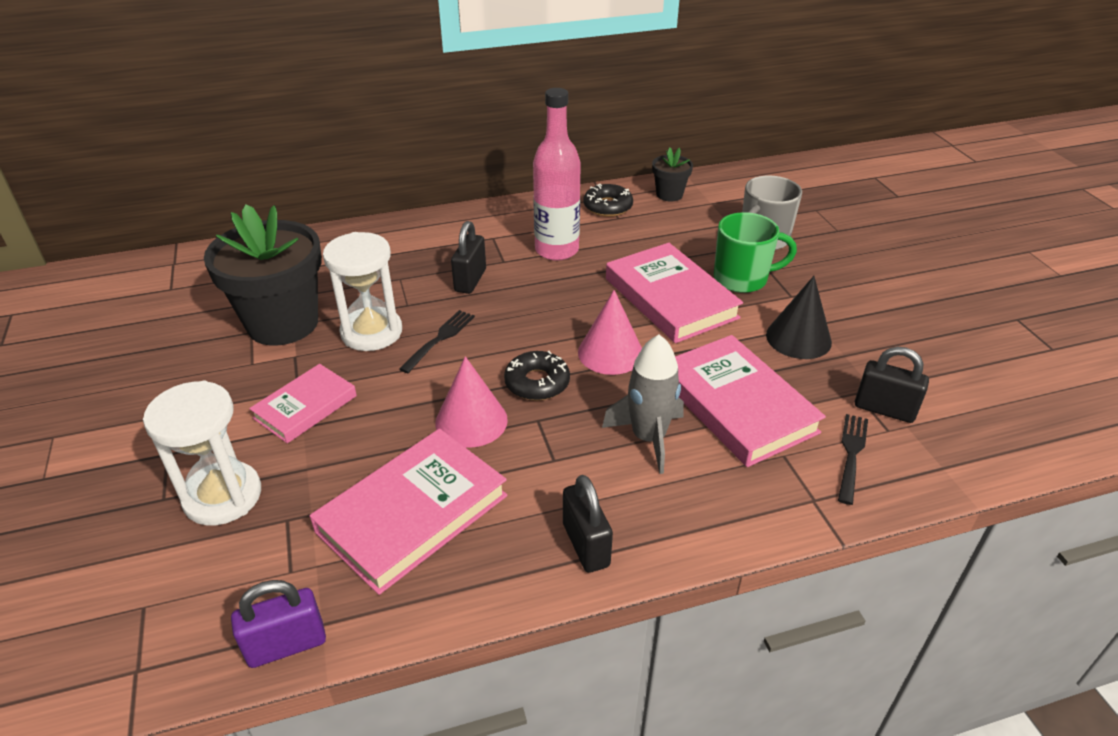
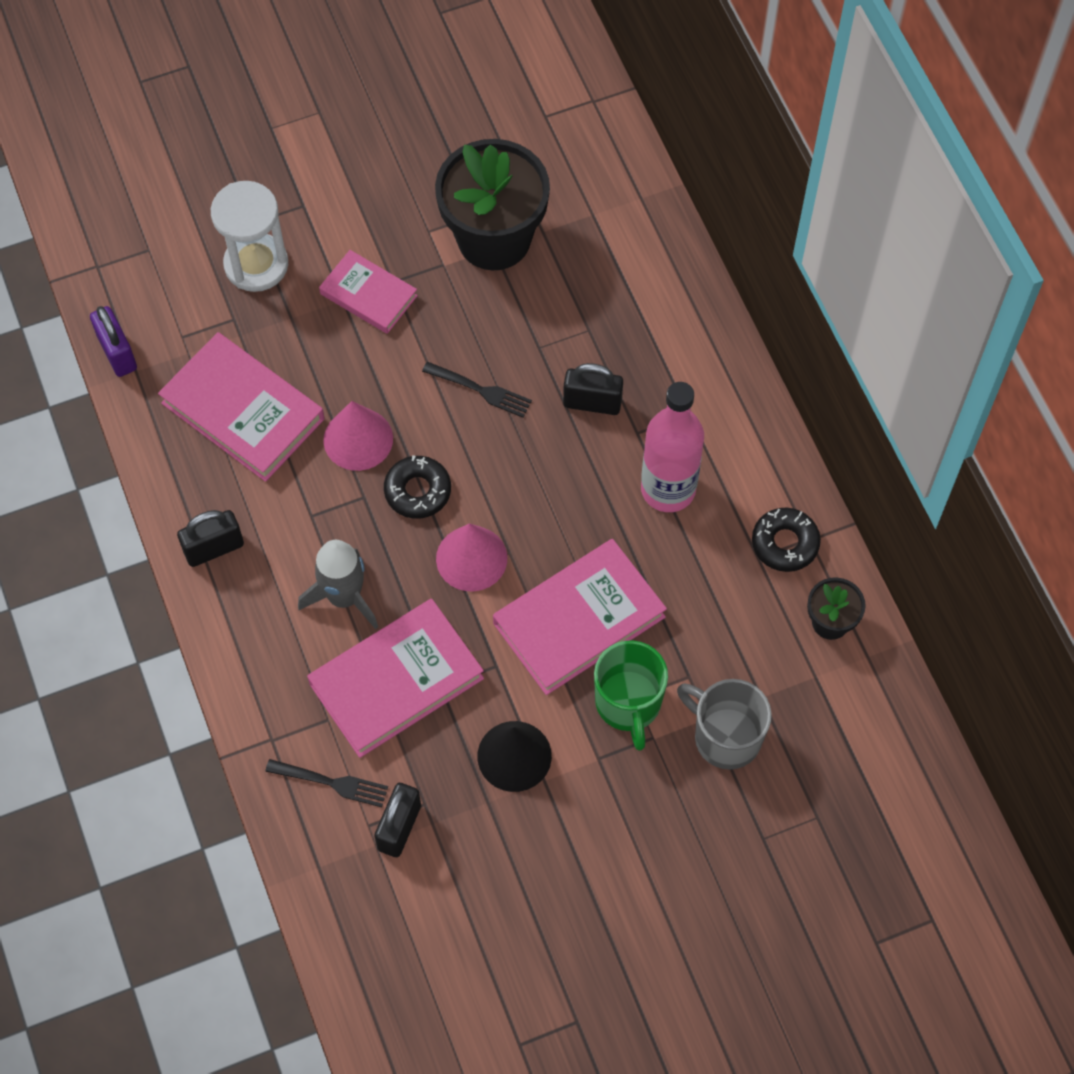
camera: 85 degrees right, 25 degrees up
white hourglass [323,232,402,351] -> none

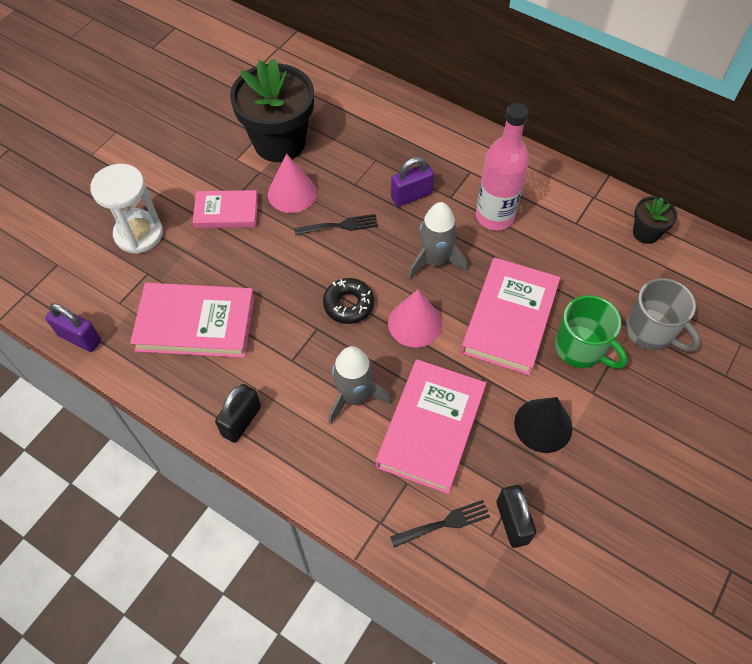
camera: 35 degrees left, 5 degrees down
pink cone [323,401,393,471] -> pink cone moved to [268,154,317,213]
black padlock [563,363,623,415] -> purple padlock [391,157,434,207]
grey mug [677,679,772,770] -> grey mug turned 135 degrees counterclockwise [626,278,701,352]
black donut [752,508,821,572] -> none
none -> grey rocket [408,202,468,280]

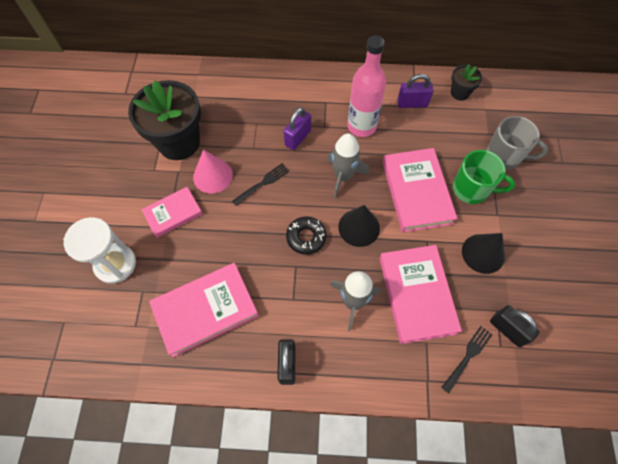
camera: 30 degrees left, 5 degrees up
purple padlock [45,303,101,352] -> purple padlock moved to [397,74,433,108]
pink cone [388,290,442,347] -> black cone [338,205,380,247]

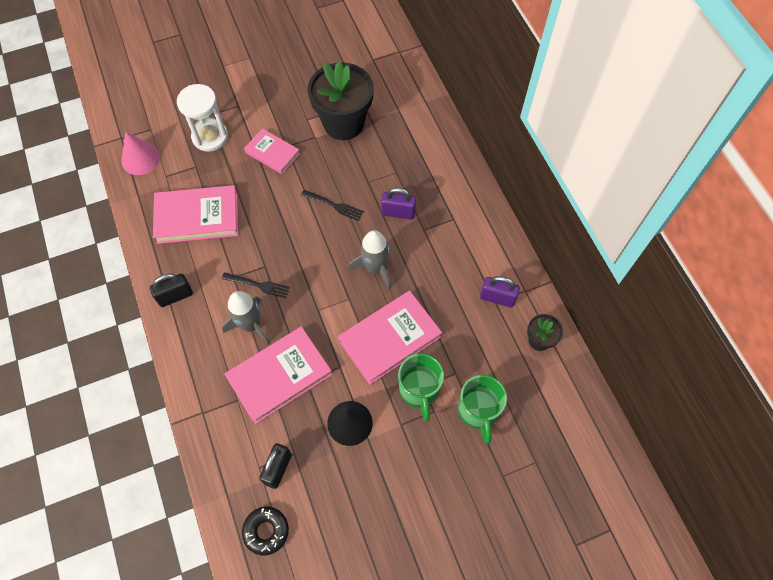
camera: 65 degrees right, 0 degrees up
pink book [149,263,259,357] -> pink book turned 45 degrees counterclockwise [153,185,239,244]
pink cone [193,149,233,193] -> pink cone moved to [122,131,160,175]
black donut [286,216,327,255] -> black donut moved to [242,506,289,555]
black cone [338,205,380,247] -> none
pink bottle [347,35,386,137] -> none
purple padlock [397,74,433,108] -> purple padlock turned 45 degrees counterclockwise [480,276,520,308]
black fork [441,326,493,393] -> black fork moved to [222,273,290,298]
grey mug [487,116,548,170] -> green mug [458,375,507,444]

